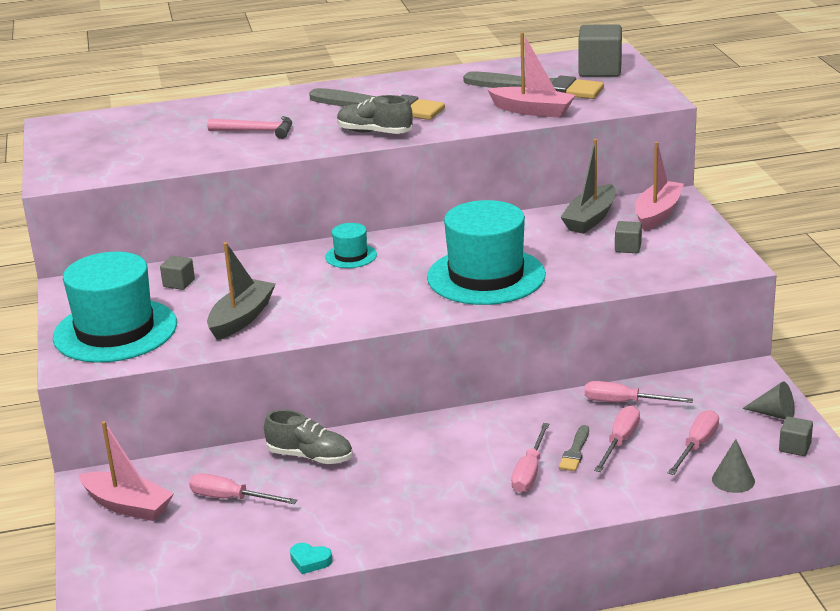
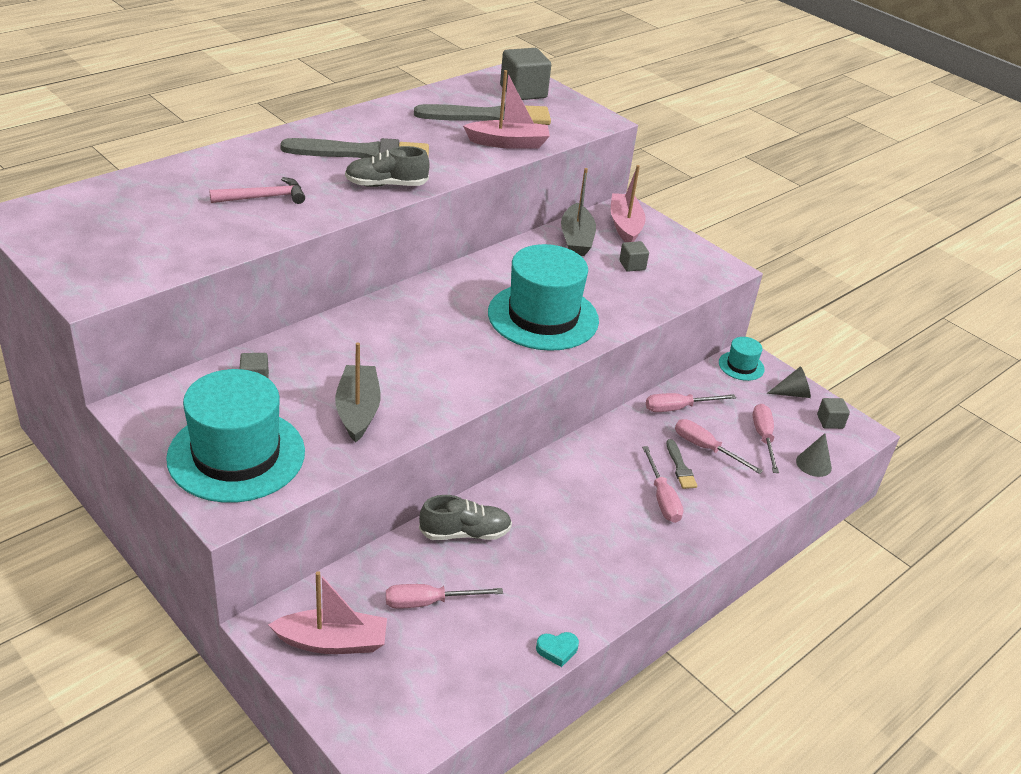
camera: 35 degrees left, 10 degrees up
turquoise hat [325,223,377,268] -> turquoise hat moved to [719,337,765,381]
pink screwdriver [594,406,640,472] -> pink screwdriver turned 45 degrees counterclockwise [675,419,763,474]

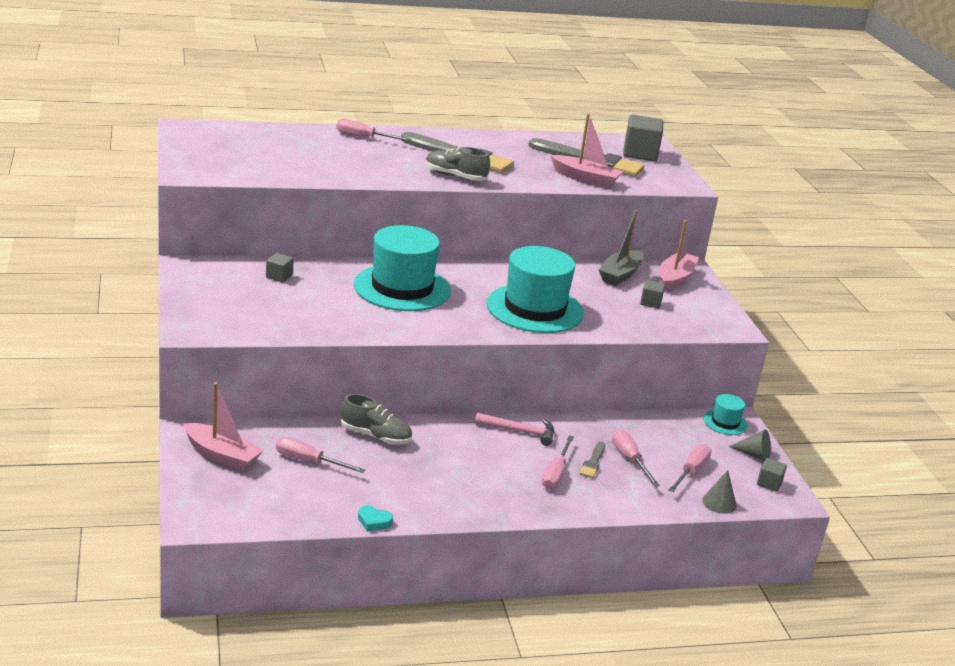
camera: 30 degrees right, 10 degrees down
turquoise hat [166,369,305,503] -> turquoise hat moved to [354,225,451,311]
pink hammer [209,177,305,204] -> pink hammer moved to [475,413,554,446]
grey boat [335,342,381,443] -> none
pink screwdriver [646,393,736,412] -> pink screwdriver moved to [336,119,411,141]

